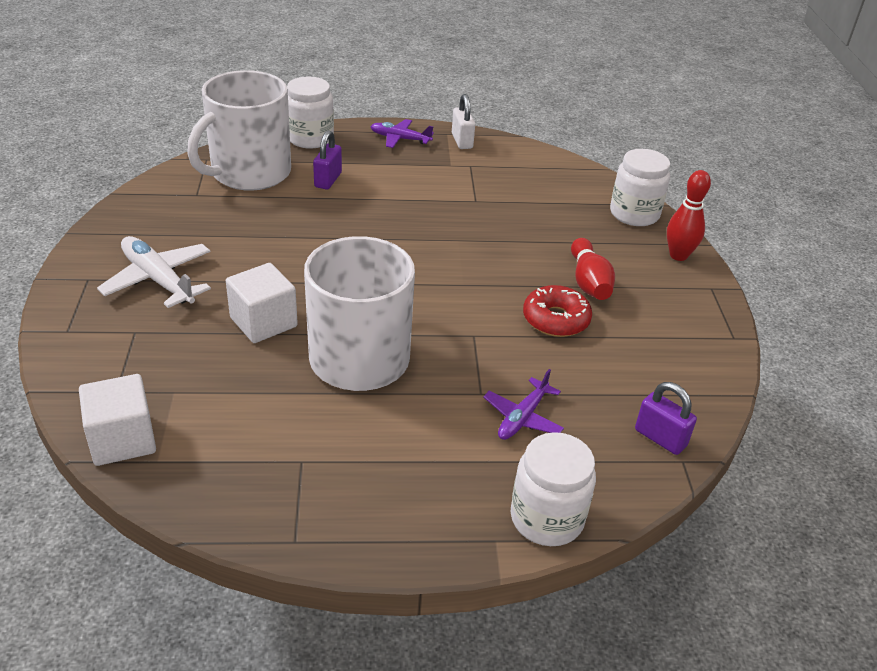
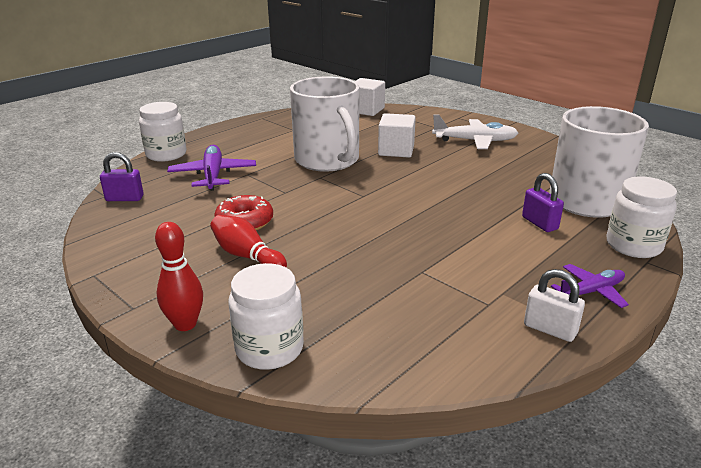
camera: 140 degrees right, 10 degrees down
purple plane [483,369,564,440] -> purple plane [167,145,256,191], size x1.55

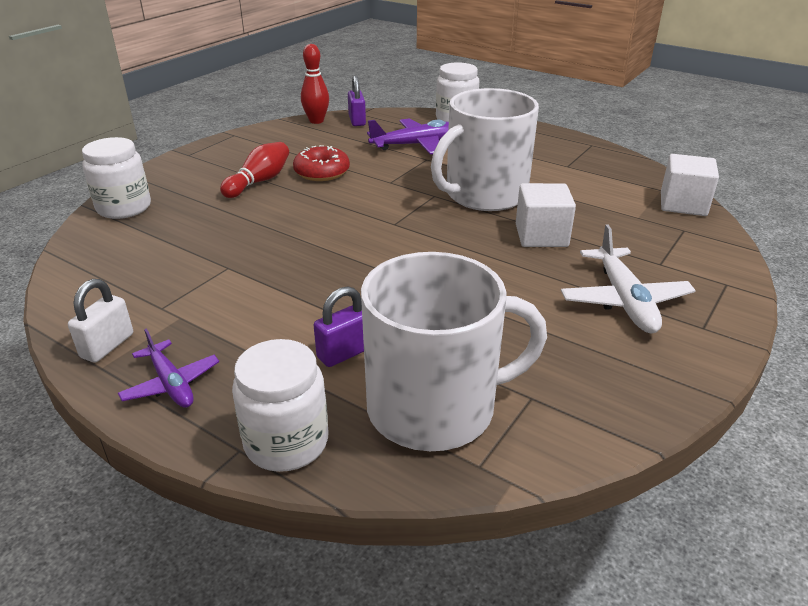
camera: 80 degrees right, 5 degrees up
red bowling pin [155,222,203,331] -> red bowling pin moved to [301,44,329,124]

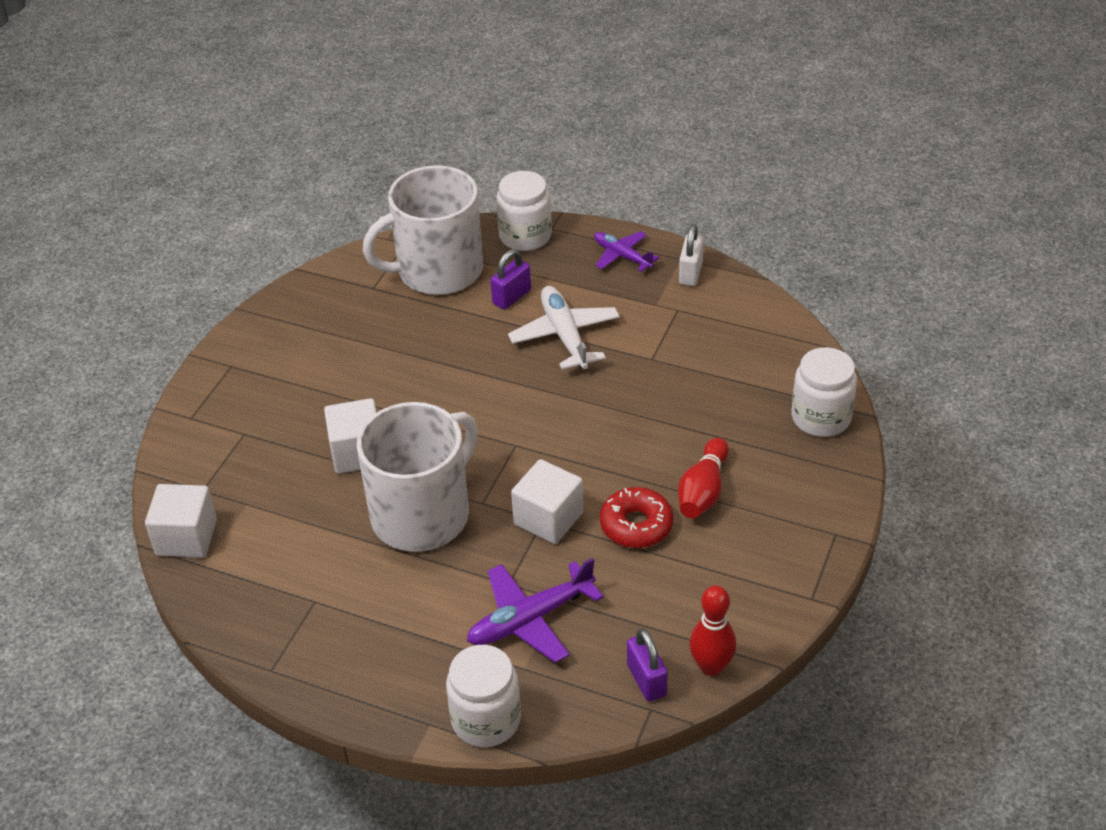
camera: 170 degrees right, 10 degrees up
white plane [561,224,696,333] -> white plane moved to [508,286,620,369]
none -> white cube [511,459,584,544]

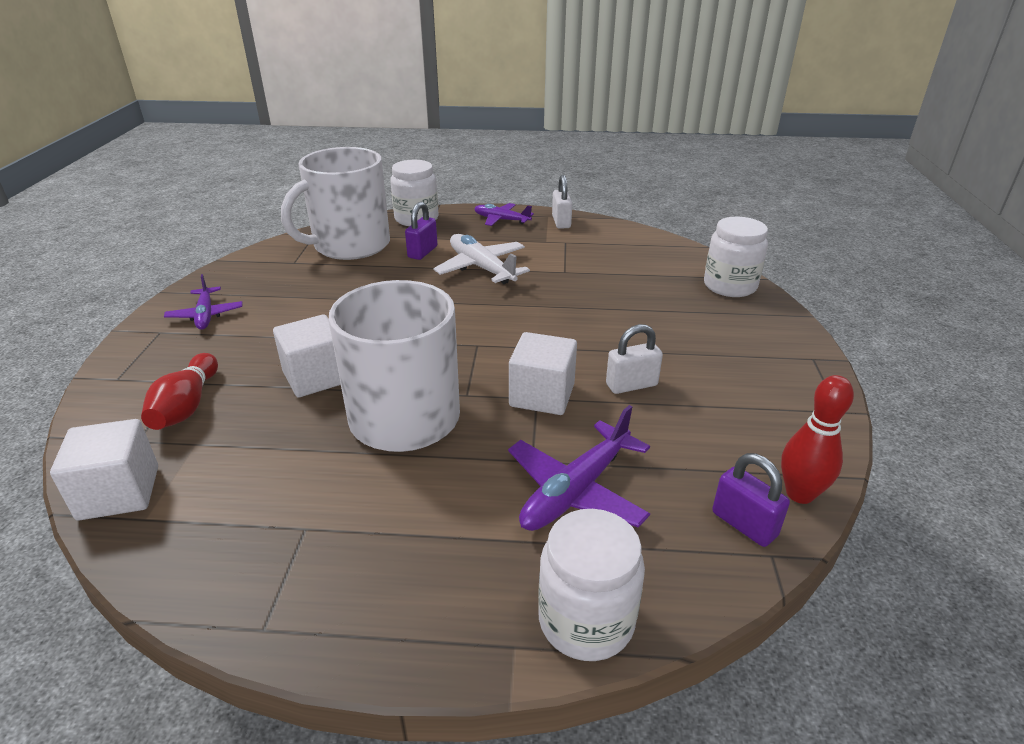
camera: 20 degrees left, 10 degrees down
red donut [600,487,673,548] -> white padlock [606,324,663,394]
red bowling pin [678,438,729,518] -> red bowling pin moved to [141,353,218,430]
none -> purple plane [164,274,243,330]

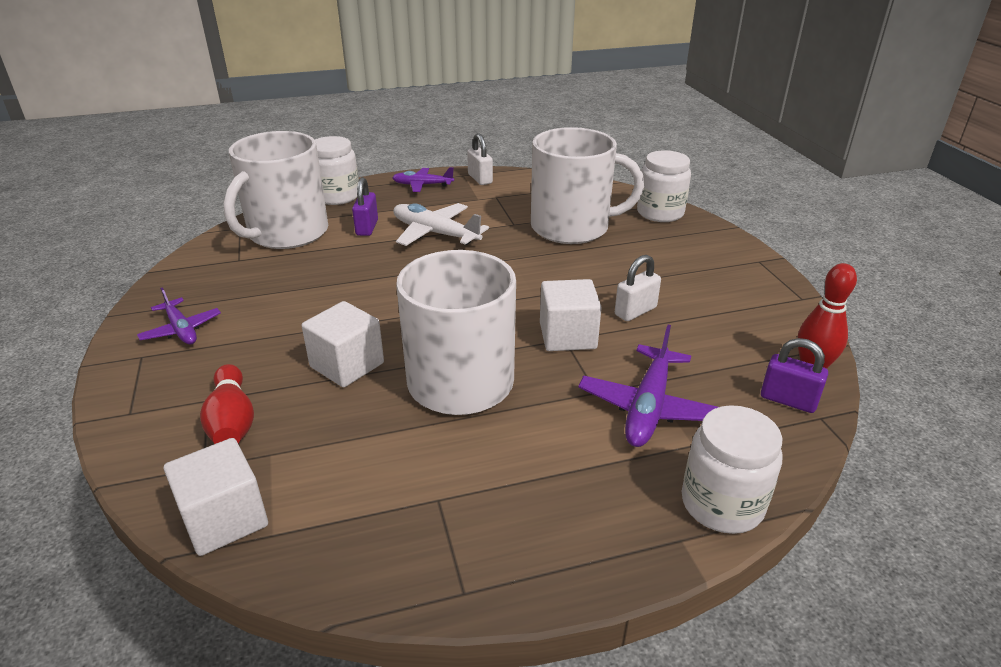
camera: 20 degrees left, 0 degrees up
none -> white mug [531,127,644,244]

